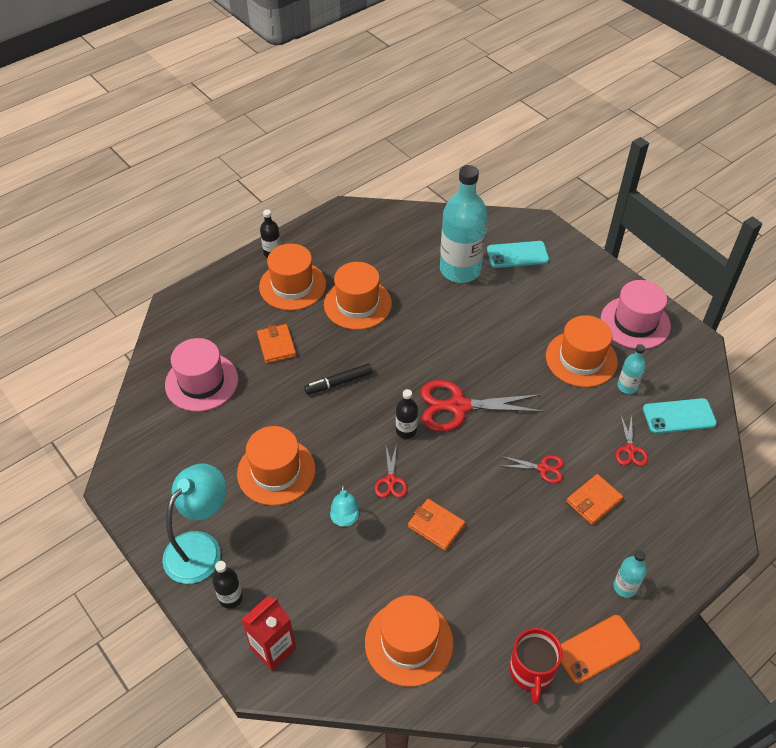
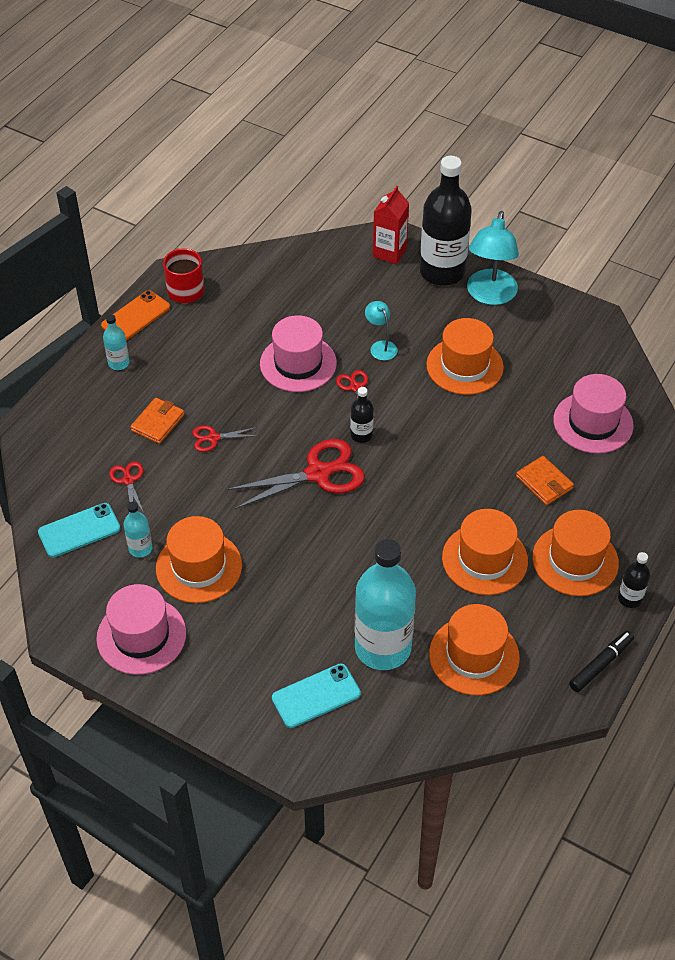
camera: 160 degrees right, 0 degrees up
black bottle [212,561,243,609] -> black bottle [420,156,472,286], size x2.26
black marker [304,363,373,395] -> black marker moved to [569,631,634,692]
orange hat [365,595,454,687] -> orange hat moved to [429,604,520,695]
orange wallet [408,499,465,551] -> pink hat [260,315,337,392]

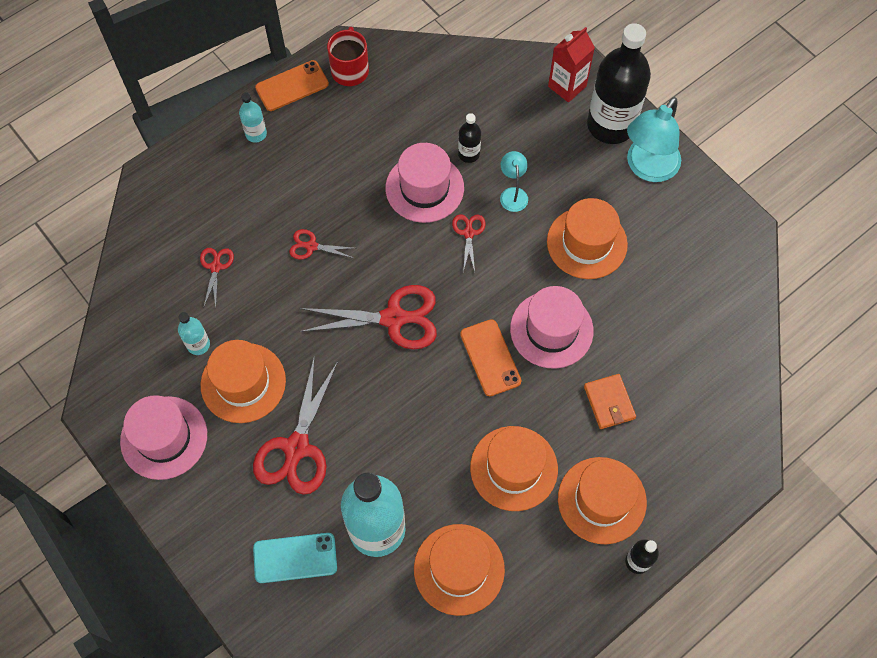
camera: 20 degrees right, 15 degrees up
turquoise phone [38,503,121,558] -> none
orange wallet [130,398,184,444] -> none
black bottle [350,387,374,443] -> black bottle moved to [458,113,481,163]
pink hat [553,374,634,454] -> pink hat moved to [510,286,594,369]
black marker [569,631,634,692] -> none
none -> red scissors [253,355,338,495]
none -> orange phone [460,319,521,396]

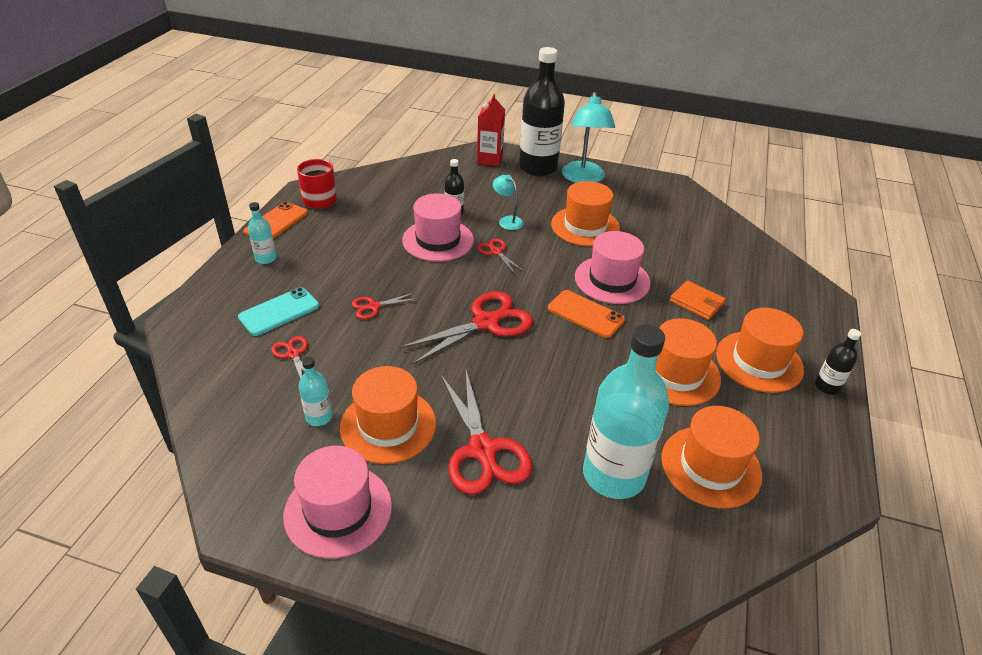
camera: 35 degrees left, 25 degrees down
turquoise phone [253,533,337,583] -> turquoise phone moved to [238,287,319,336]

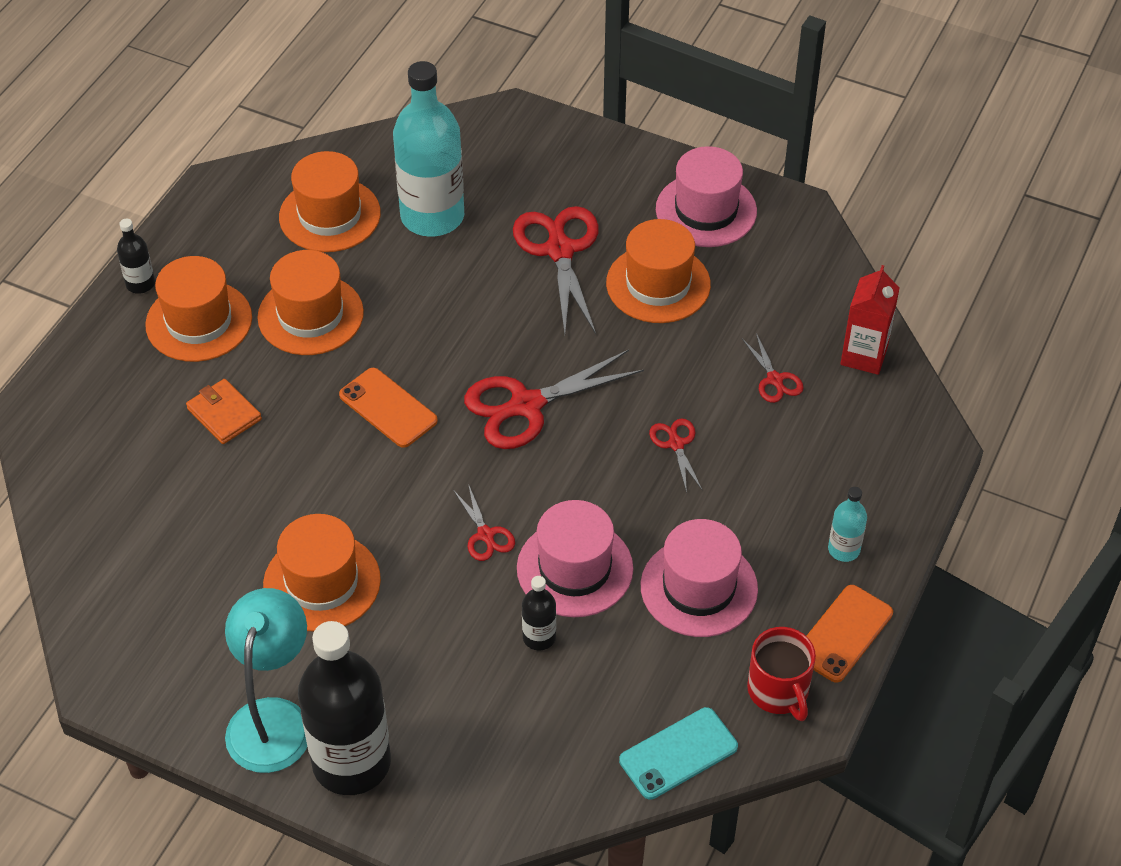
camera: 170 degrees left, 10 degrees up
turquoise phone [238,287,319,336] -> turquoise phone moved to [619,707,738,800]
turquoise bottle [298,357,332,426] -> none
red scissors [352,292,419,319] -> red scissors turned 90 degrees counterclockwise [649,418,703,493]
red carton [477,94,505,167] -> red carton moved to [840,265,900,375]
turquoise lamp [493,175,524,230] -> none
pink hat [575,231,651,304] -> pink hat moved to [641,519,758,637]

